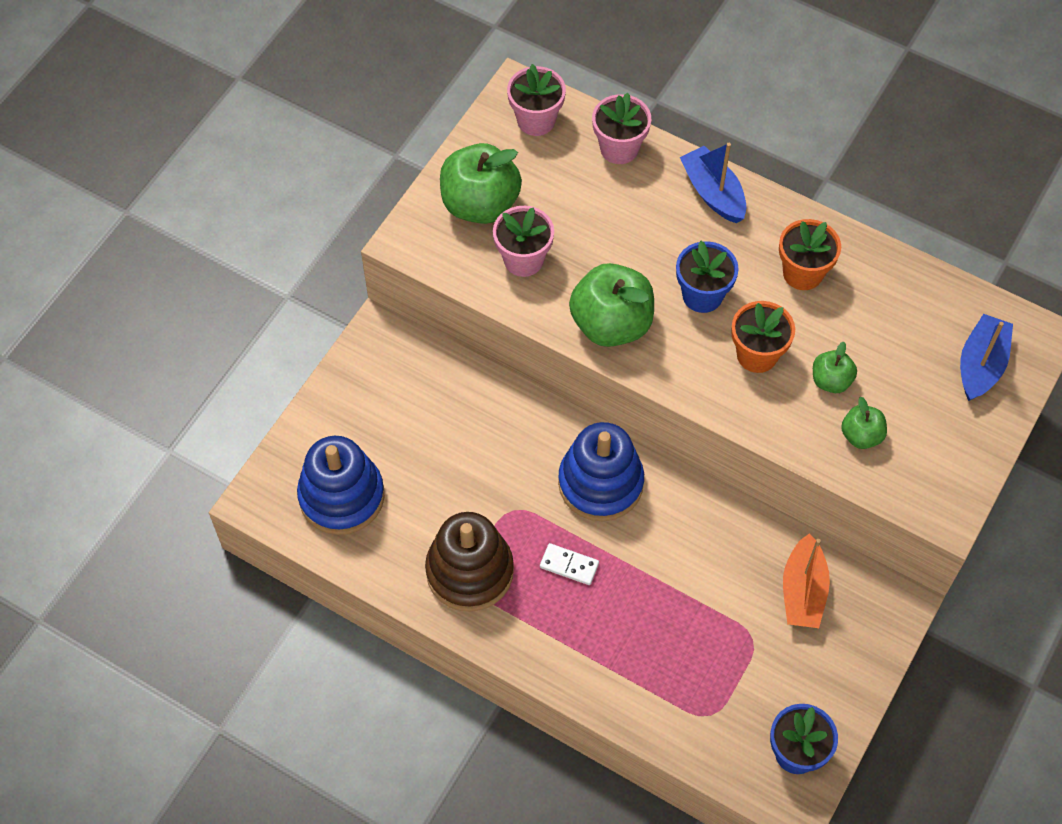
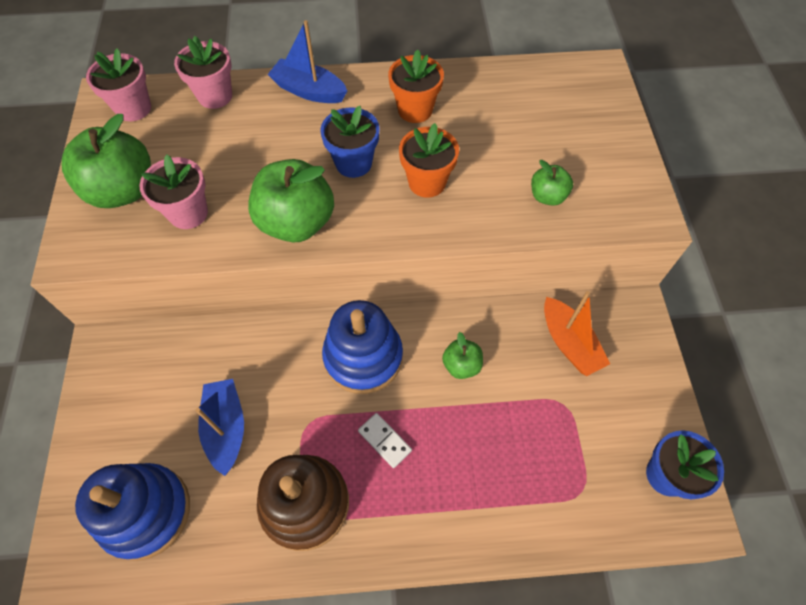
camera: 35 degrees left, 0 degrees up
white domino [540,543,599,585] -> white domino turned 60 degrees clockwise [358,413,412,468]
green apple [813,342,857,393] -> green apple moved to [442,332,483,379]
blue boat [960,314,1013,401] -> blue boat moved to [195,379,244,476]

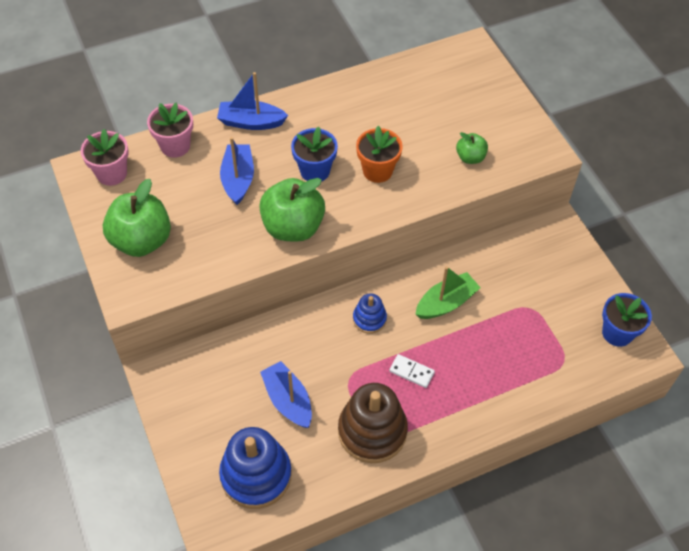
camera: 20 degrees left, 5 degrees down
pink flower pot [140,155,208,229] -> none
blue stacking toy [322,300,403,394] -> blue stacking toy [353,293,387,334], size x0.53
orange flower pot [388,49,444,123] -> none
green apple [442,332,483,379] -> green boat [416,266,481,319]
orange boat [544,291,610,376] -> none
none -> blue boat [220,137,254,205]

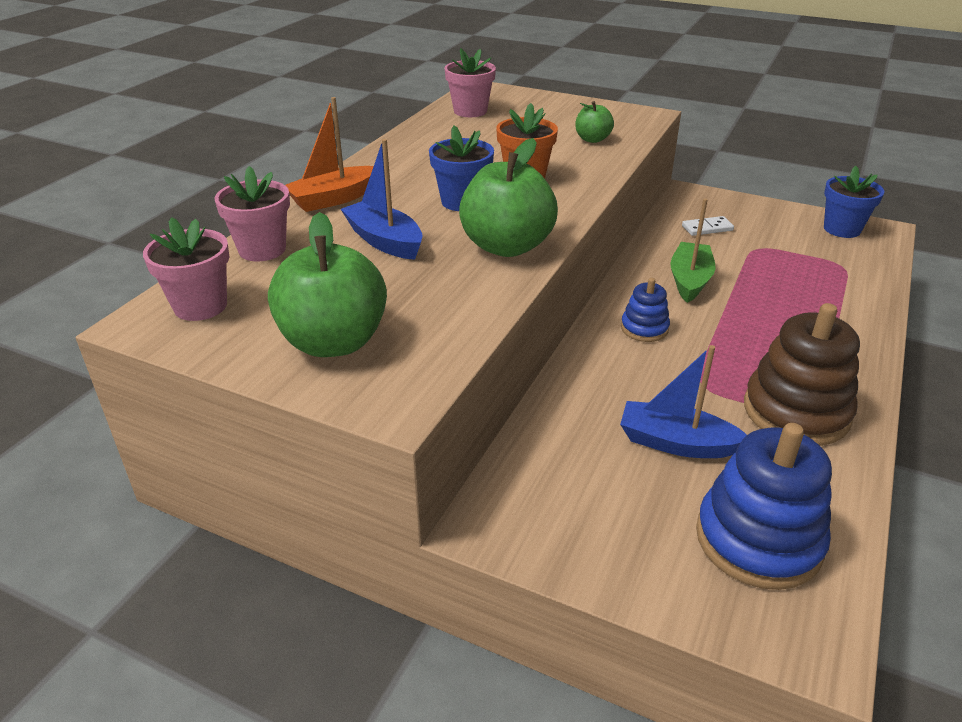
camera: 40 degrees left, 20 degrees down
blue boat [217,72,288,130] -> orange boat [286,97,374,212]
white domino [389,354,435,388] -> white domino moved to [682,216,734,236]
none -> pink flower pot [444,48,496,117]

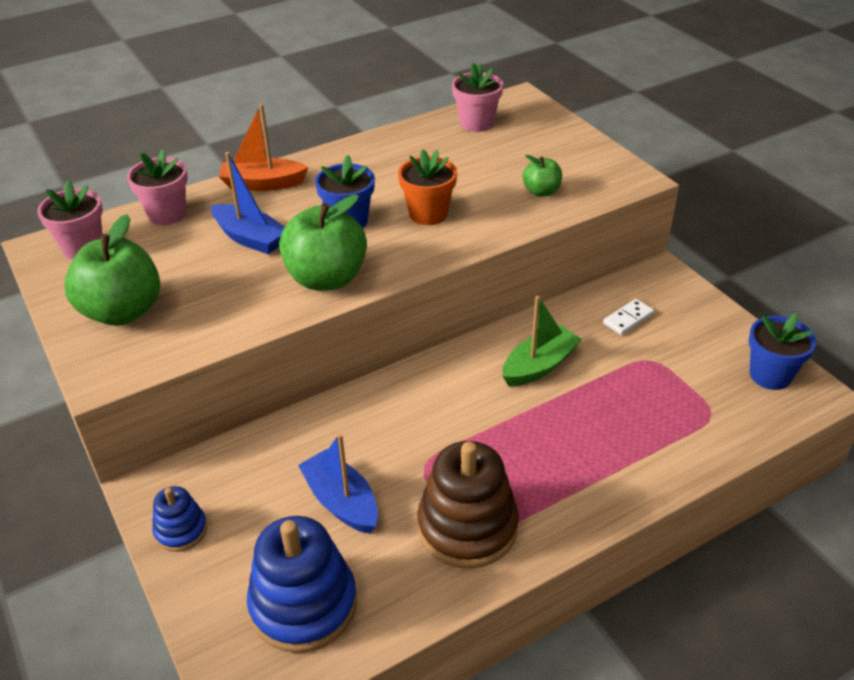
camera: 35 degrees right, 5 degrees up
blue boat [341,139,423,260] -> blue boat turned 135 degrees clockwise [211,152,285,254]
blue stacking toy [621,278,670,342] -> blue stacking toy moved to [152,486,207,552]
white domino [682,216,734,236] -> white domino turned 60 degrees counterclockwise [603,299,654,335]

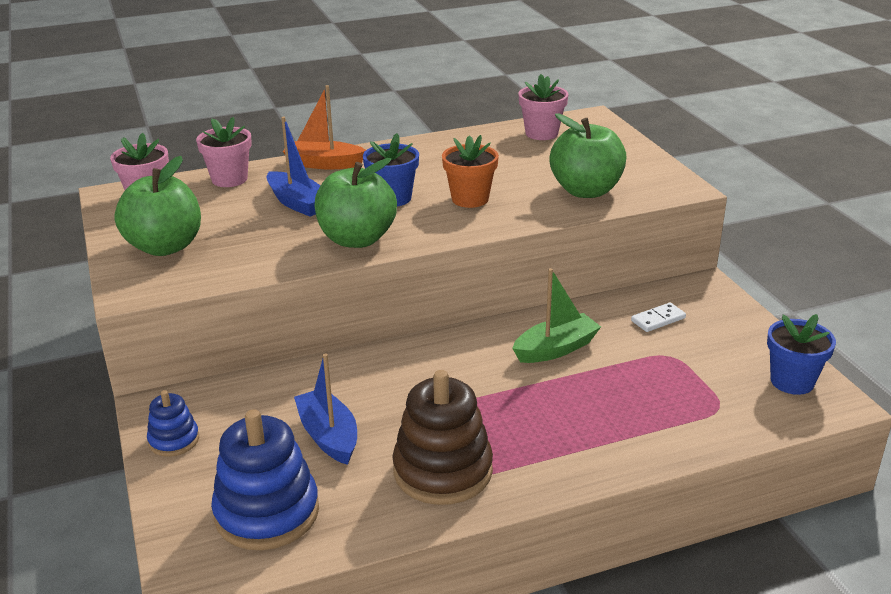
camera: 10 degrees right, 10 degrees down
green apple [522,155,562,197] -> green apple [549,114,627,198], size x1.94

